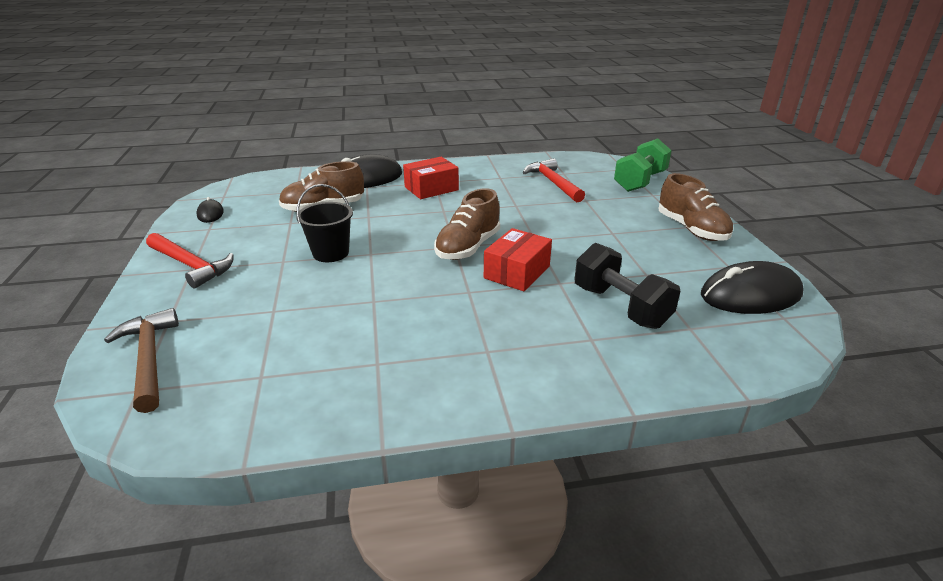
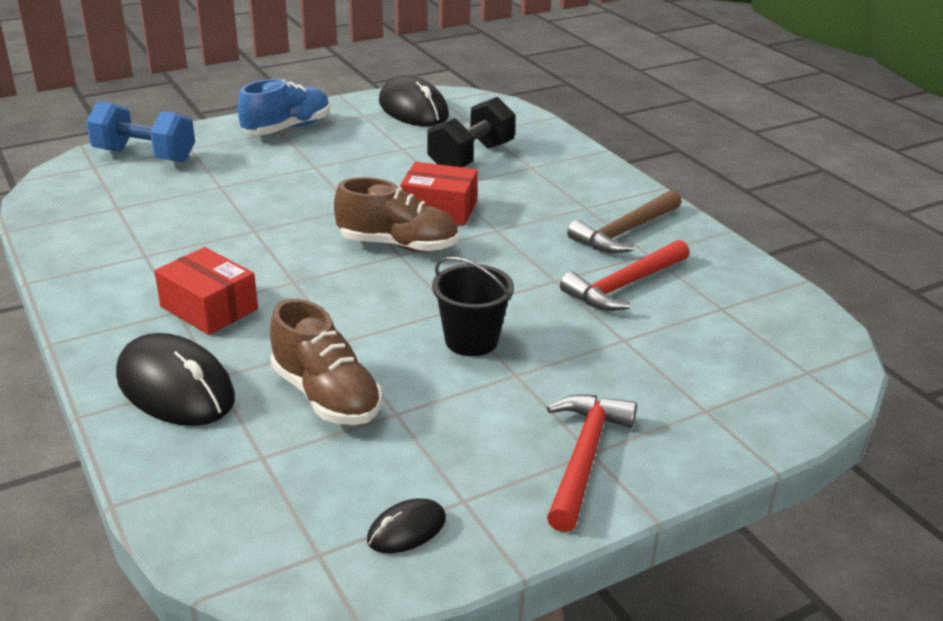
camera: 110 degrees left, 0 degrees up
brown hammer [104,308,179,413] -> brown hammer moved to [567,190,682,253]
red hammer [523,158,585,202] -> red hammer moved to [560,240,689,311]
green dumbbell [614,138,672,192] -> blue dumbbell [86,101,195,162]
brown shoe [658,173,734,241] -> blue shoe [237,79,330,135]

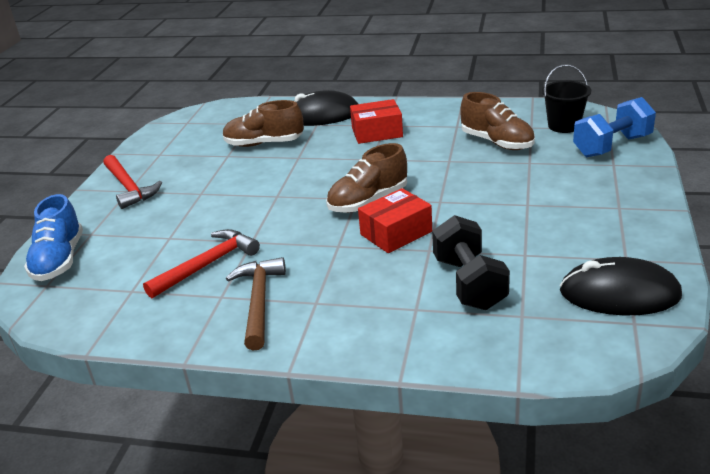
camera: 135 degrees right, 0 degrees up
blue shoe [237,79,330,135] -> blue shoe moved to [24,194,83,281]
black mouse [367,498,446,553] -> none
black bucket [432,257,514,356] -> black bucket moved to [542,64,591,133]
red hammer [560,240,689,311] -> red hammer turned 45 degrees clockwise [143,229,260,298]
none -> brown shoe [460,92,535,150]

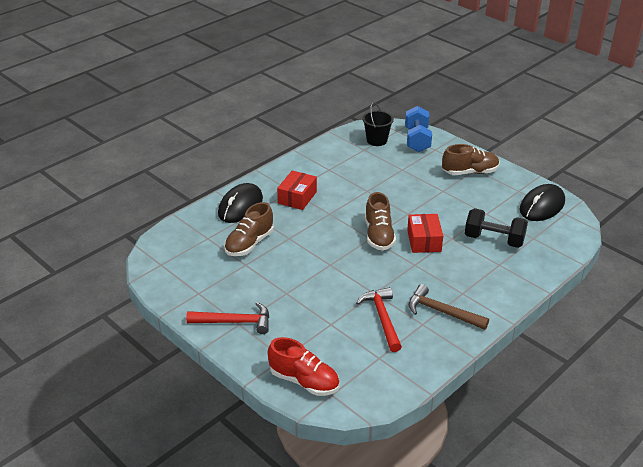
camera: 60 degrees left, 5 degrees up
blue shoe [24,194,83,281] -> red shoe [268,337,340,396]
brown shoe [460,92,535,150] -> brown shoe moved to [442,144,499,175]

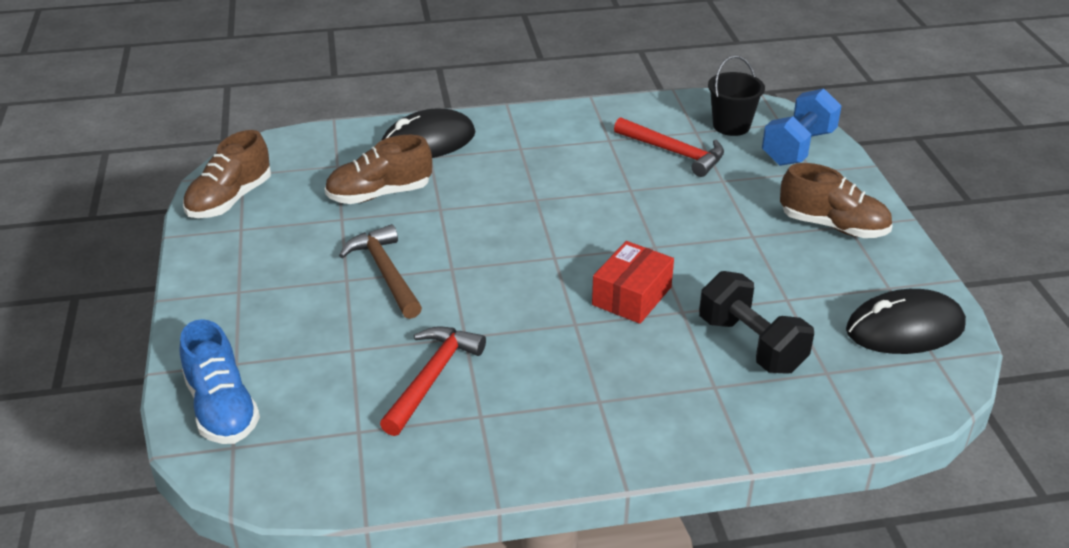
camera: 35 degrees right, 0 degrees up
red hammer [186,302,269,334] -> red hammer moved to [614,117,724,177]
red shoe [268,337,340,396] -> blue shoe [180,319,260,444]
red box [277,170,317,210] -> none
brown shoe [365,192,396,251] -> brown shoe moved to [183,130,271,218]
brown hammer [409,284,489,330] -> brown hammer moved to [339,224,422,319]

